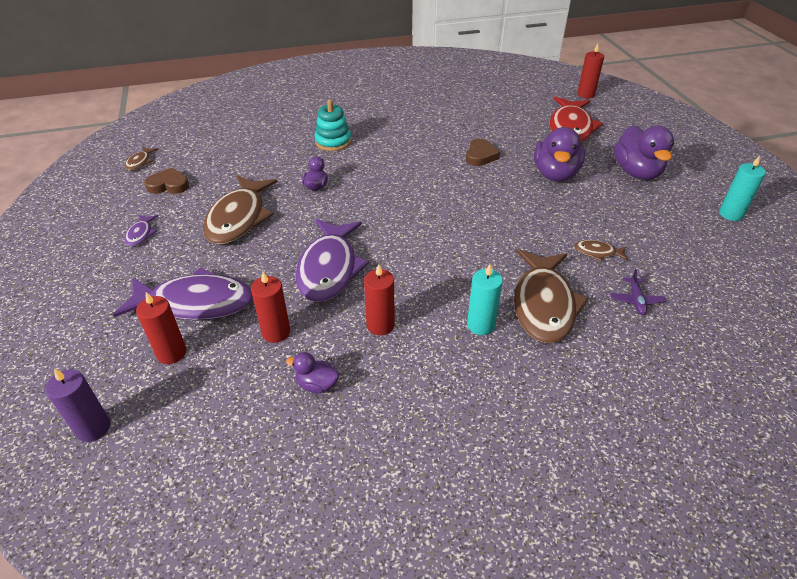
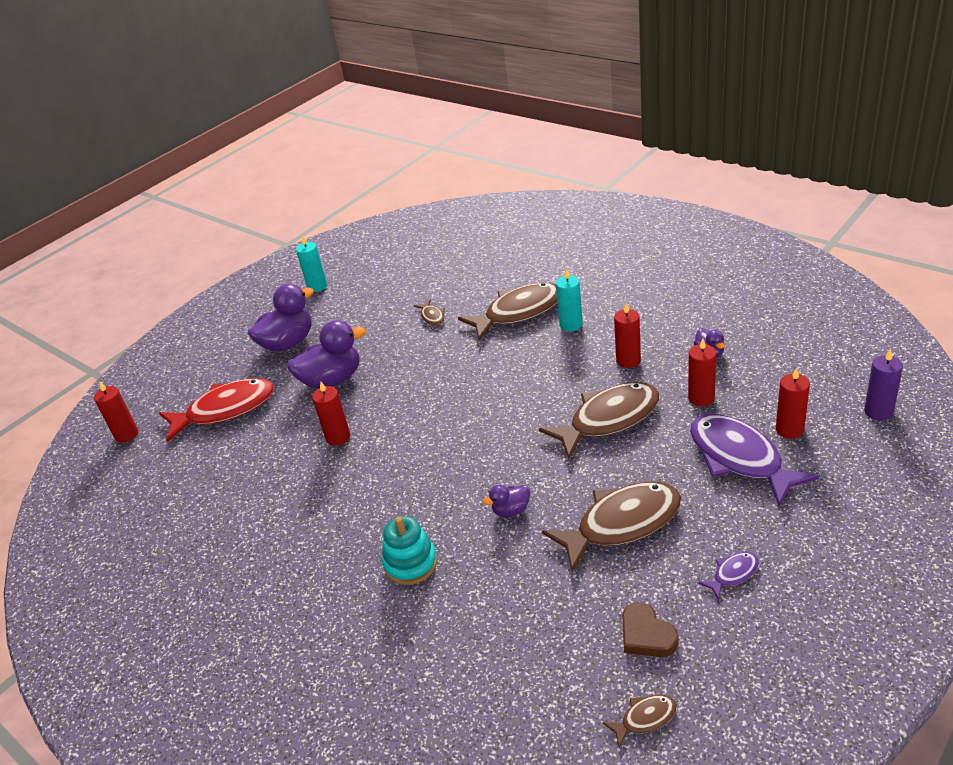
camera: 120 degrees left, 5 degrees down
purple fish [295,219,369,302] -> brown fish [539,382,659,459]
brown heart [466,139,500,166] -> red candle [312,381,350,446]
purple plane [610,269,666,315] -> none

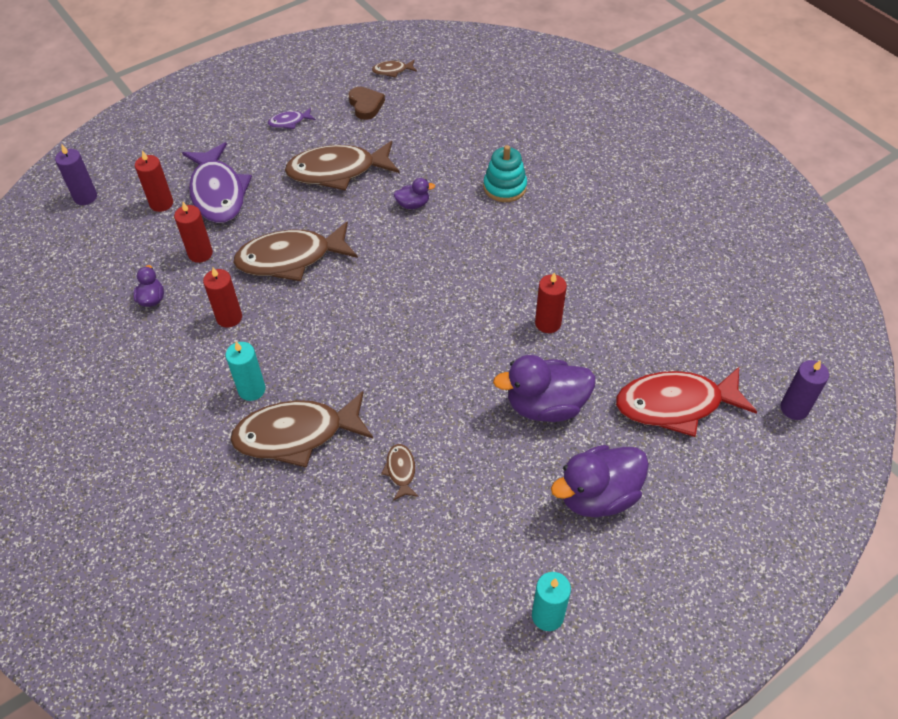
camera: 170 degrees left, 15 degrees up
red candle [94,381,138,443] -> purple candle [781,360,829,420]

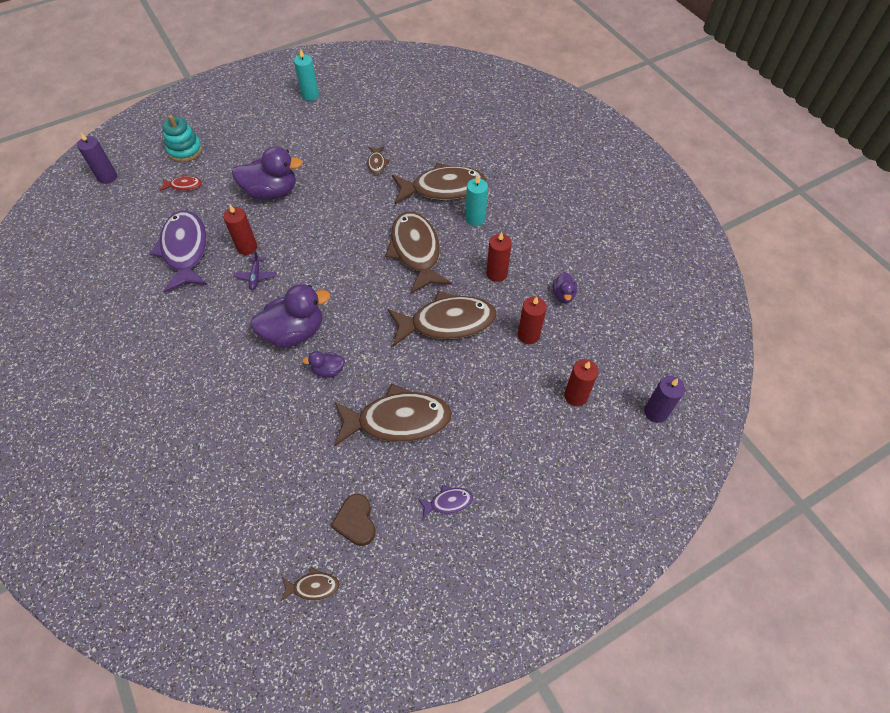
camera: 175 degrees left, 5 degrees up
purple fish [182,142,252,223] -> purple fish moved to [150,210,207,293]
turquoise stacking toy [483,145,527,202] -> turquoise stacking toy moved to [162,115,202,162]
purple duck [551,445,649,517] -> purple duck moved to [250,284,330,348]
red fish [616,367,757,437] -> red fish [159,174,202,191], size x0.44
none -> purple plane [233,251,276,290]
none -> brown fish [385,212,452,294]

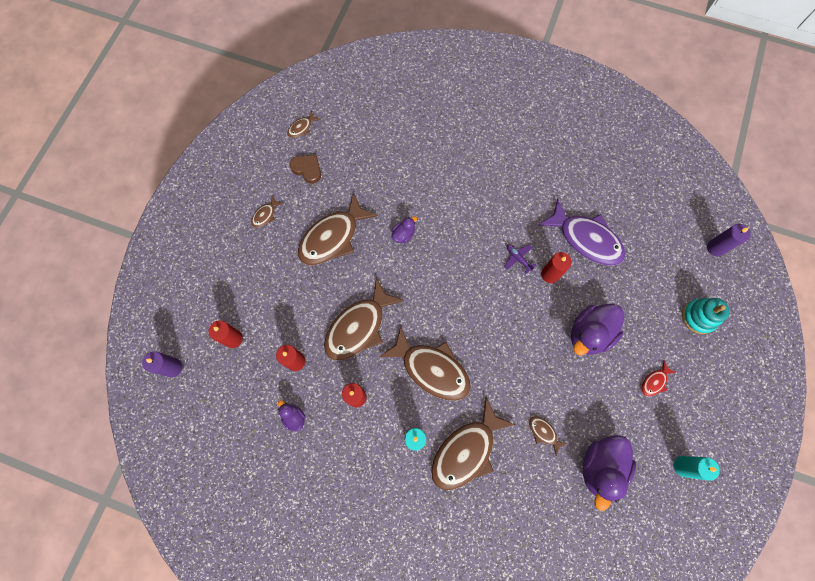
camera: 140 degrees right, 15 degrees up
red fish [159,174,202,191] -> red fish moved to [641,360,677,396]
purple duck [250,284,330,348] -> purple duck moved to [583,435,636,511]
purple fish [418,485,473,519] -> brown fish [251,196,284,228]

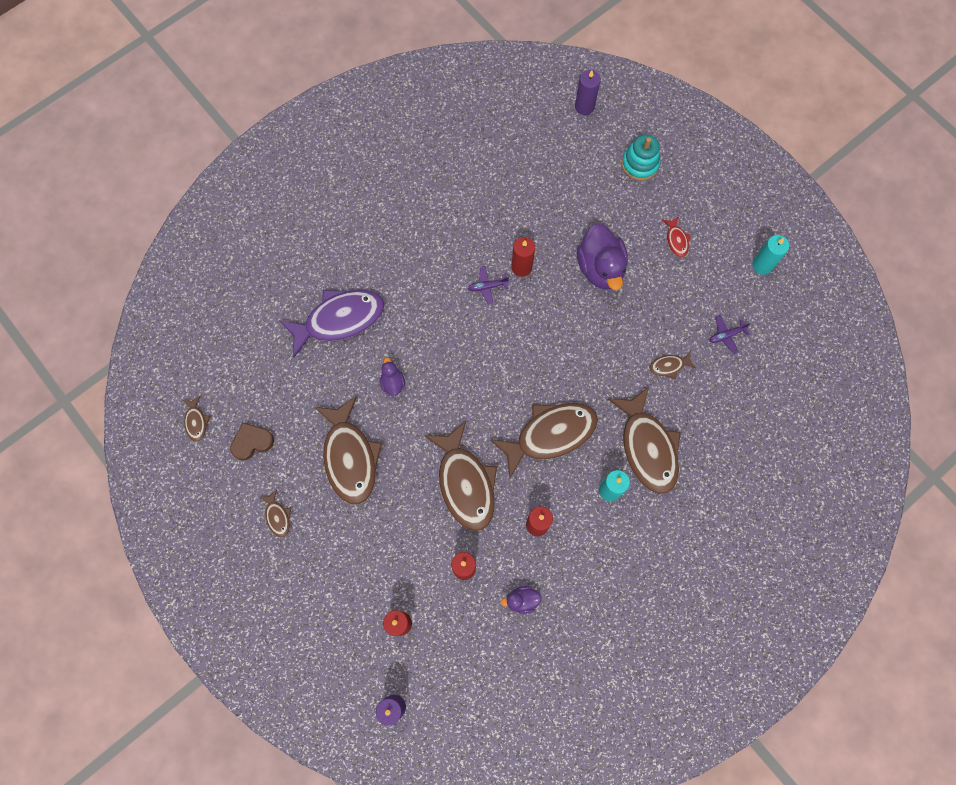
camera: 60 degrees left, 0 degrees up
purple fish [538,199,626,266] -> purple fish moved to [279,290,384,358]
purple duck [583,435,636,511] -> purple plane [709,315,751,354]

